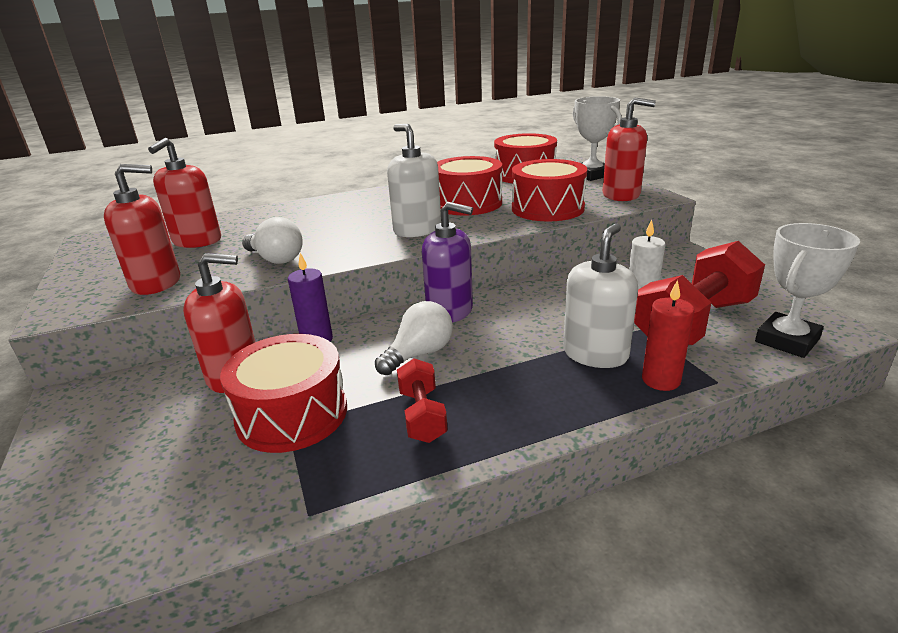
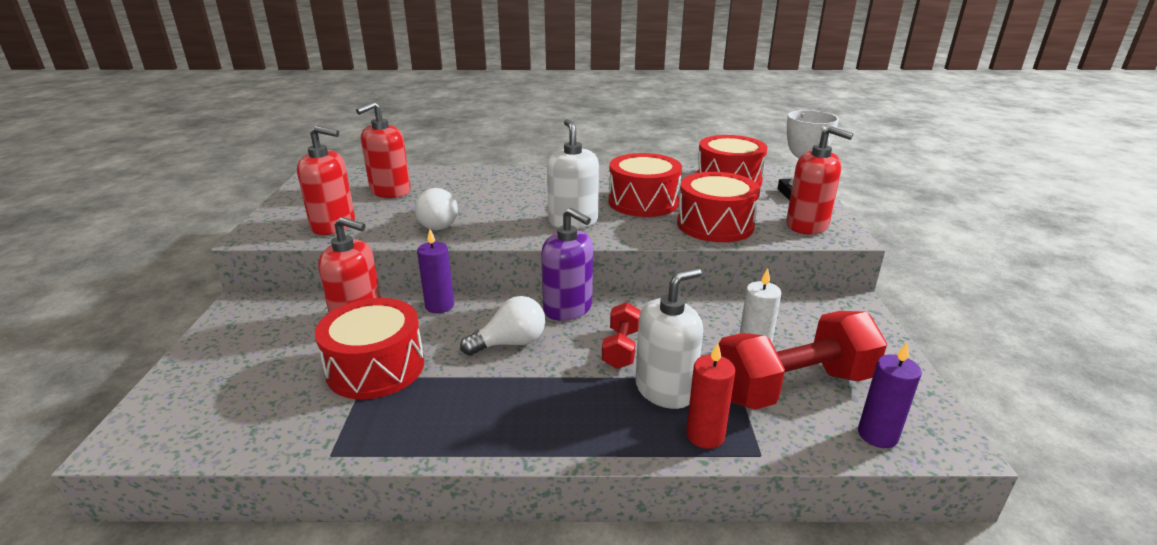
camera: 20 degrees right, 0 degrees up
red dumbbell [397,358,448,443] -> red dumbbell moved to [602,302,641,369]
white trophy [755,223,860,358] -> purple candle [858,342,922,448]

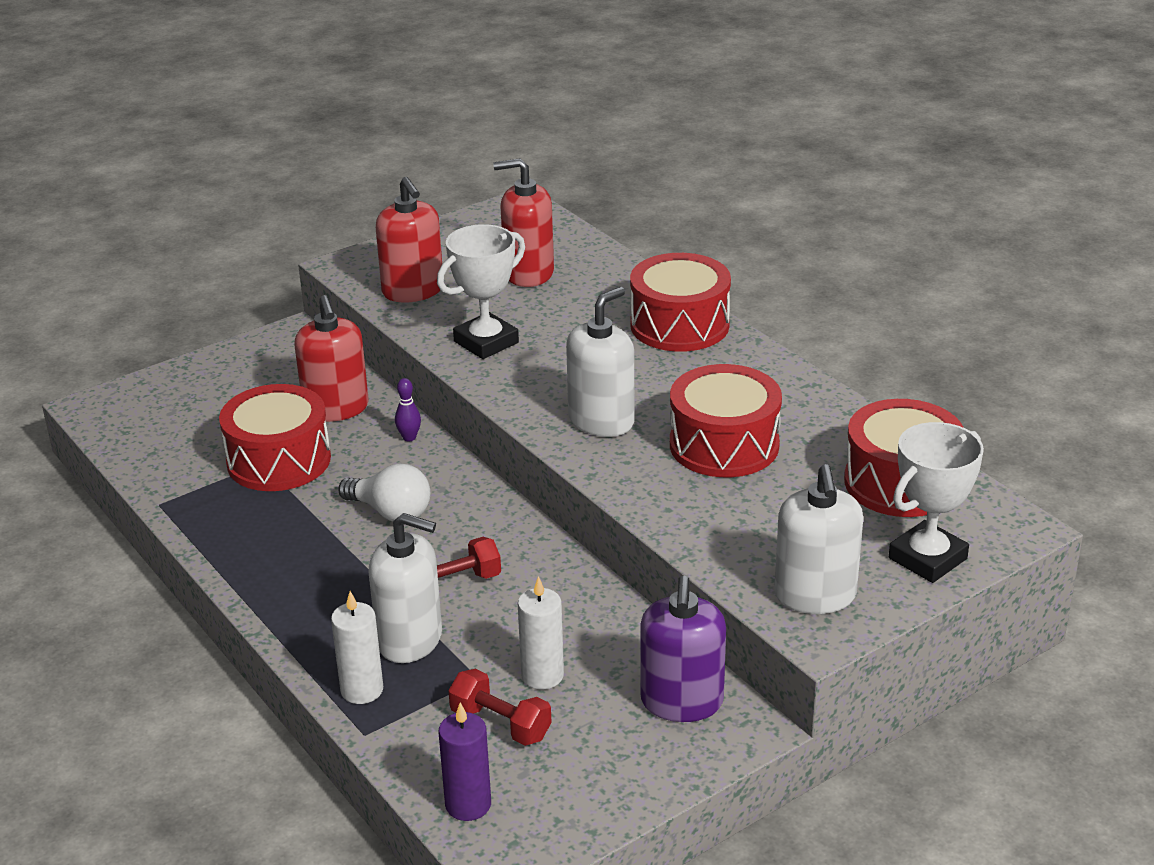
camera: 55 degrees right, 5 degrees up
white light bulb [415,188,458,230] -> white trophy [437,224,525,359]
purple candle [417,229,454,313] -> purple bowling pin [395,378,421,441]
purple soap dispenser [541,208,593,321] -> purple soap dispenser moved to [640,576,726,722]
red drum [677,172,760,242] -> red drum moved to [630,253,731,352]
red candle [686,343,735,449] -> white candle [331,591,383,704]
red dumbbell [719,311,887,410] -> red dumbbell [448,669,552,746], size x0.51
red soap dispenser [786,126,854,235] -> white soap dispenser [775,464,863,614]

